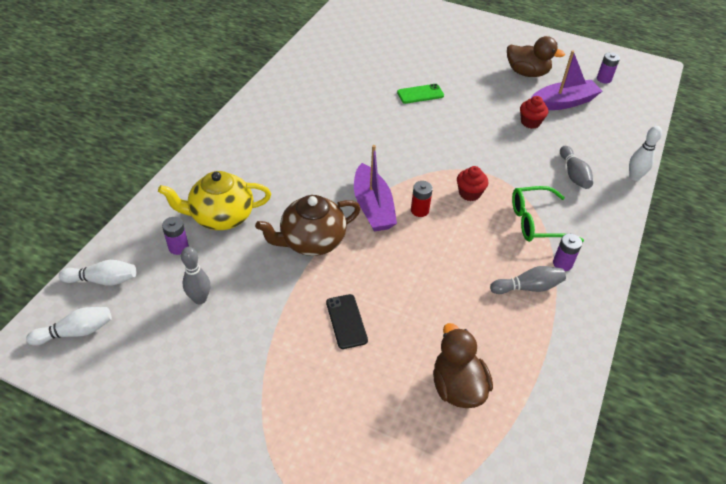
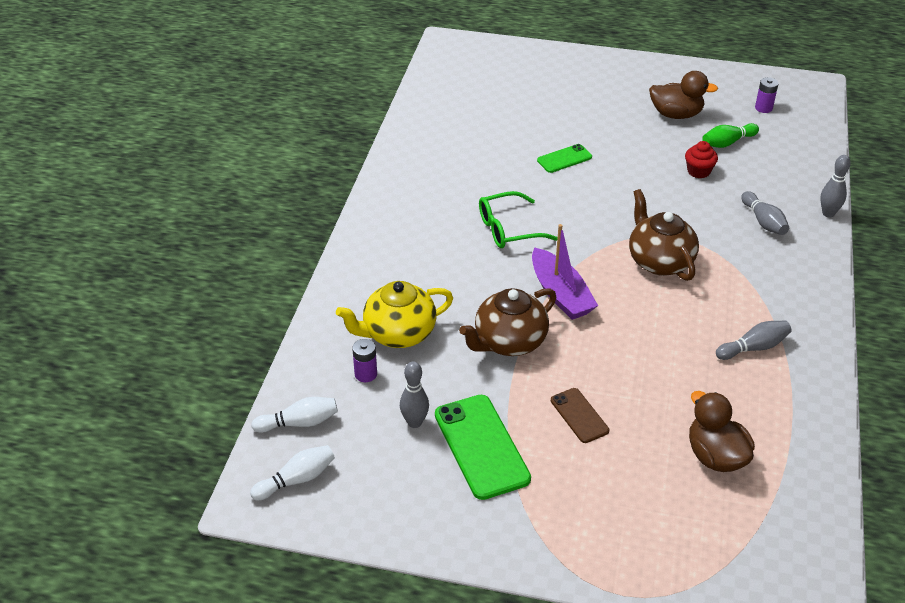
camera: 10 degrees left, 5 degrees down
black phone [326,294,368,349] -> brown phone [551,388,609,443]
red battery [411,181,433,217] -> none
red cupcake [457,166,488,201] -> brown teapot [629,189,699,281]
green glasses [512,186,584,242] -> green glasses moved to [479,191,558,248]
purple boat [530,50,602,110] -> green bowling pin [702,123,759,148]
purple battery [553,234,582,271] -> none
white bowling pin [629,126,662,181] -> grey bowling pin [820,155,851,217]
none -> green phone [435,395,531,500]

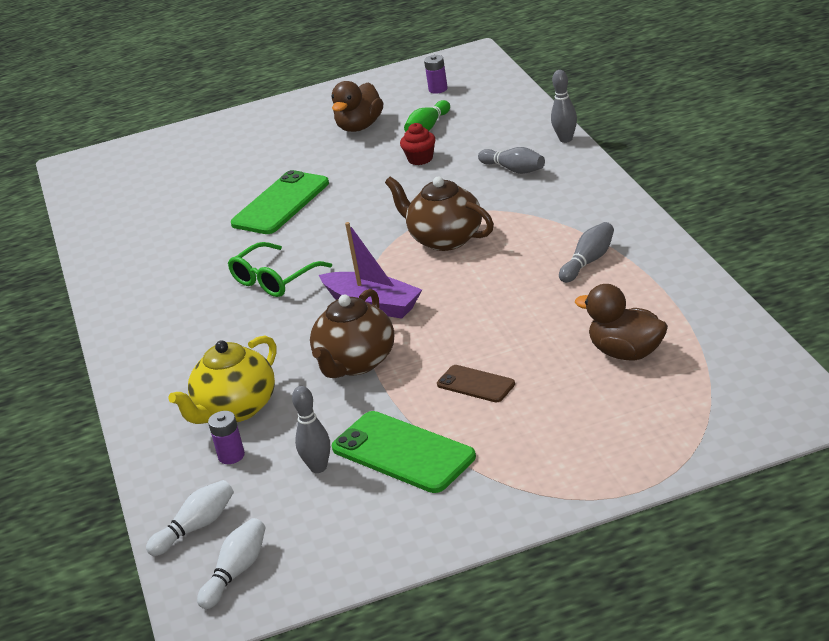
camera: 25 degrees left, 10 degrees down
green phone [537,144,592,173] -> green phone [231,170,329,234], size x1.80
brown duck [649,71,718,119] -> brown duck turned 135 degrees clockwise [331,81,383,132]

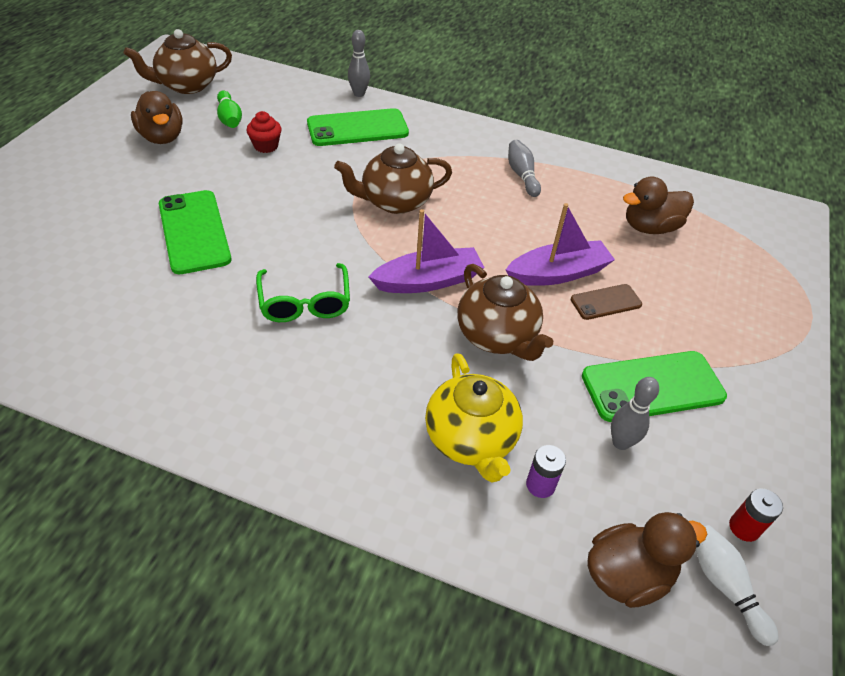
camera: 60 degrees left, 15 degrees up
white bowling pin [146,480,234,556] -> brown duck [587,512,707,608]
purple battery [424,55,448,94] -> brown teapot [124,29,232,94]
grey bowling pin [478,147,545,174] -> green phone [307,108,409,146]
none -> purple boat [506,203,615,286]
none -> red battery [729,488,783,542]

